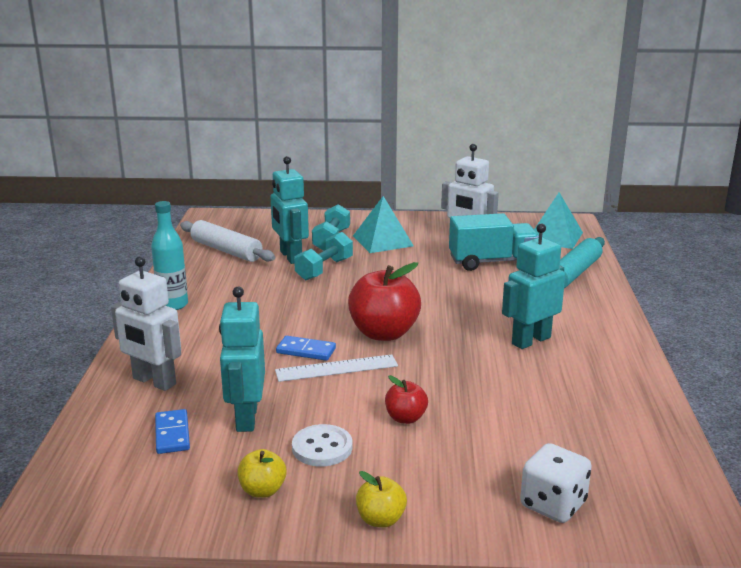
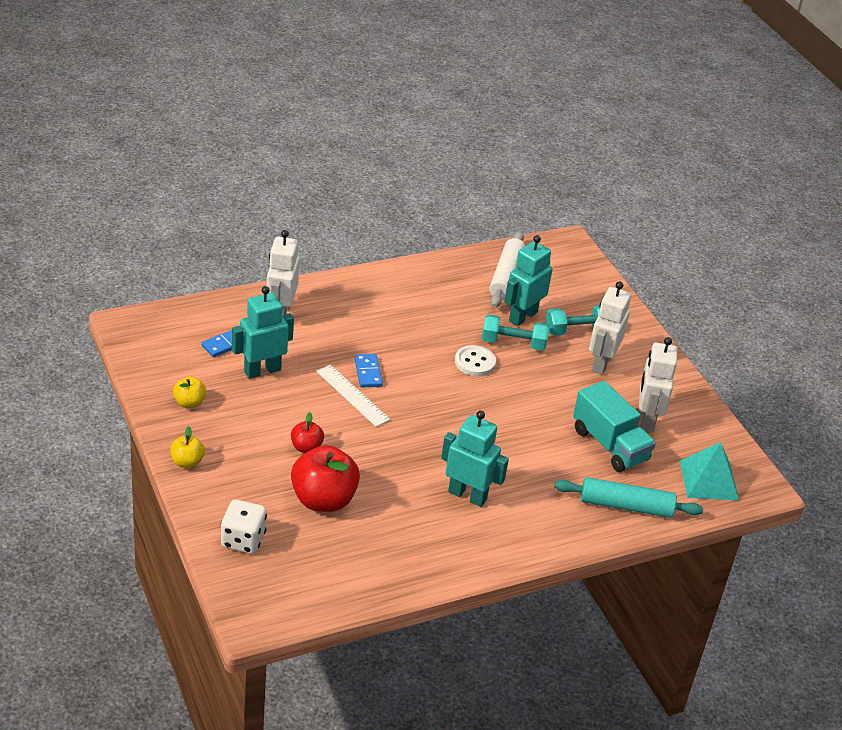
camera: 60 degrees right, 15 degrees up
turquoise bottle [151,201,188,310] -> none
white button [292,424,352,466] -> white button moved to [455,345,496,376]
red apple [348,262,421,341] -> red apple moved to [291,445,360,512]
turquoise pyramid [353,196,414,253] -> white robot [589,281,631,375]

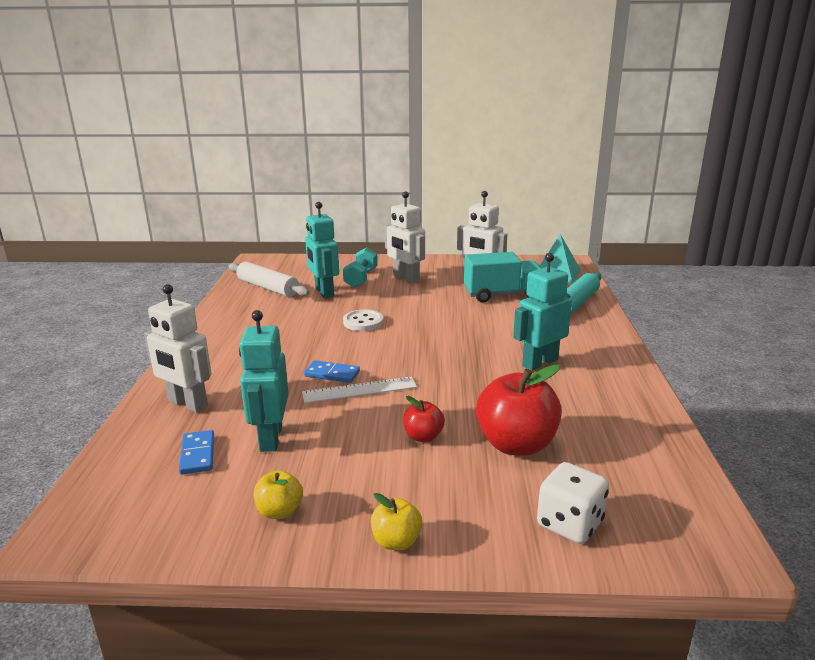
camera: 60 degrees left, 15 degrees down
turquoise dumbbell [482,315,549,351] -> none

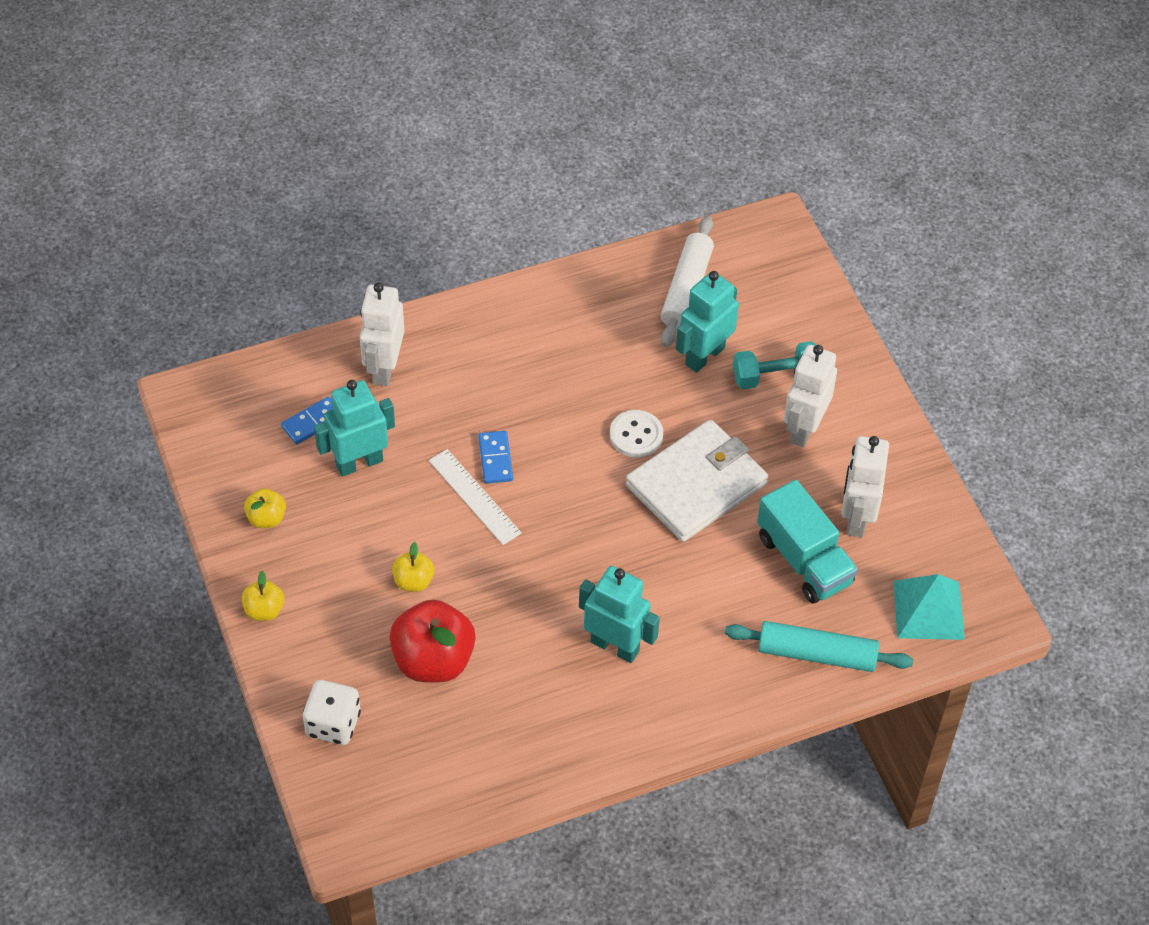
camera: 65 degrees right, 30 degrees up
red apple [403,396,445,442] -> yellow apple [392,542,434,592]
none -> white wallet [626,419,768,542]

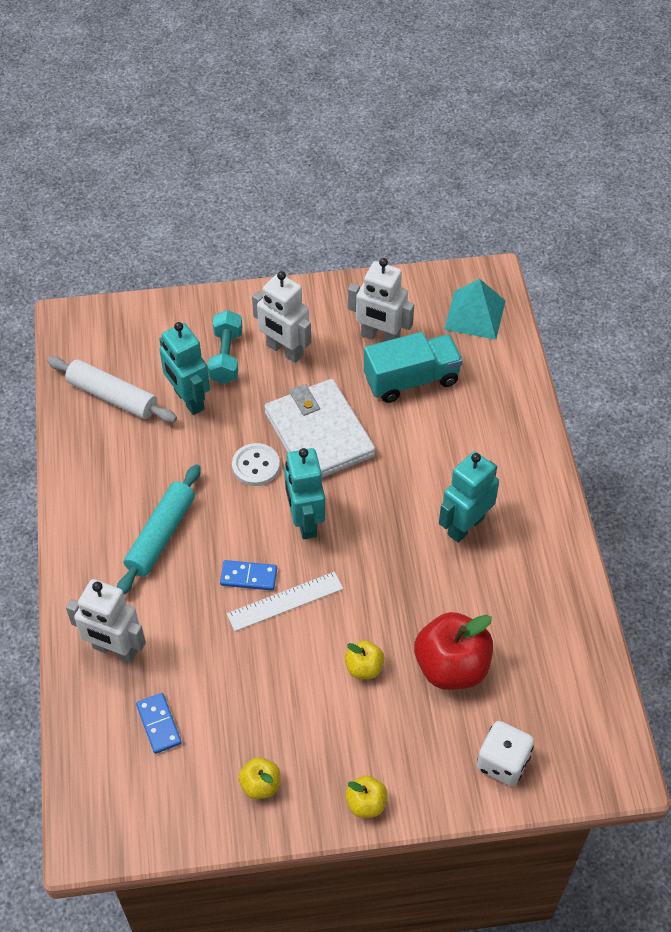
camera: 75 degrees left, 0 degrees up
turquoise robot [314,380,395,477] -> turquoise robot moved to [284,448,325,540]
turquoise rolling pin [725,621,913,672] -> turquoise rolling pin moved to [117,464,201,594]

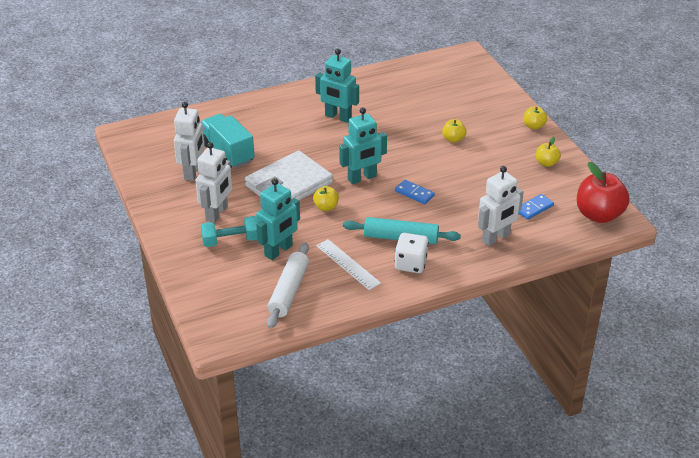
camera: 105 degrees left, 15 degrees down
white robot [66,579,146,663] -> white robot turned 45 degrees clockwise [478,166,524,246]
blue domino [220,560,277,591] -> blue domino turned 45 degrees counterclockwise [395,180,435,204]
white ruler [227,572,343,631] -> white ruler moved to [316,239,381,290]
white button [232,443,280,486] -> yellow apple [313,186,339,211]
red apple [414,612,493,690] -> red apple moved to [577,162,630,223]
turquoise pyramid [444,279,506,340] -> none
white dice [477,721,534,786] -> white dice moved to [394,233,429,273]

